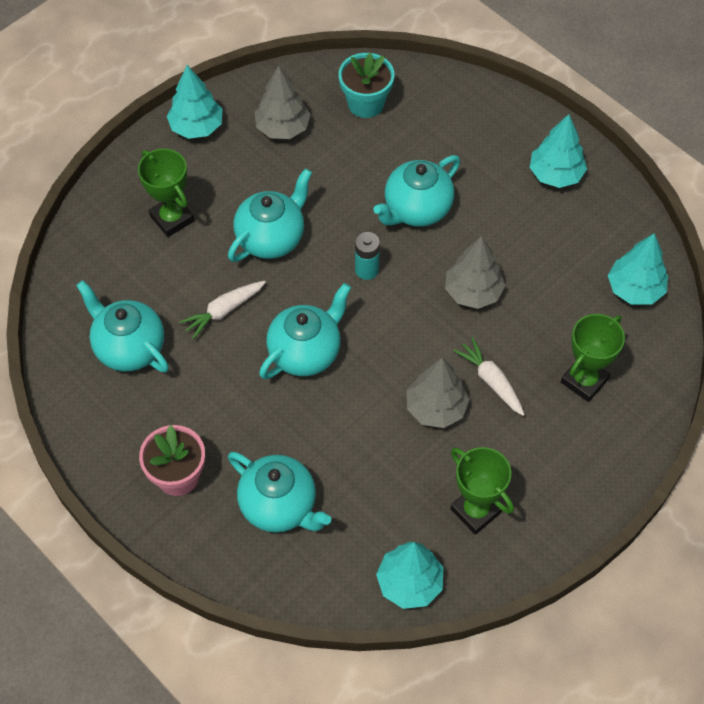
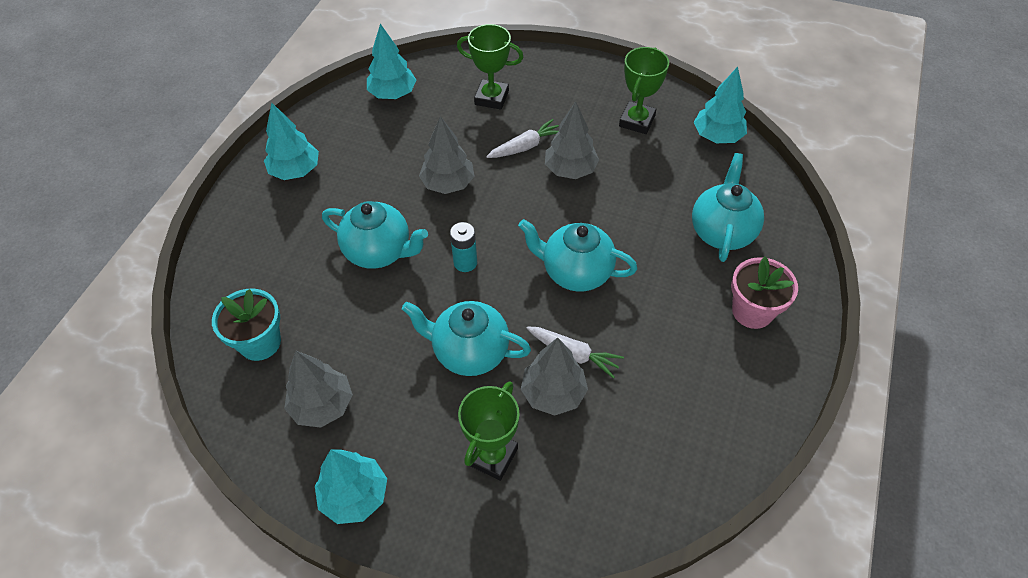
camera: 115 degrees left, 5 degrees down
turquoise teapot [76,280,169,373] -> none
white carrot [453,337,525,416] -> white carrot turned 150 degrees counterclockwise [486,119,559,158]
none -> grey tree [521,337,588,416]

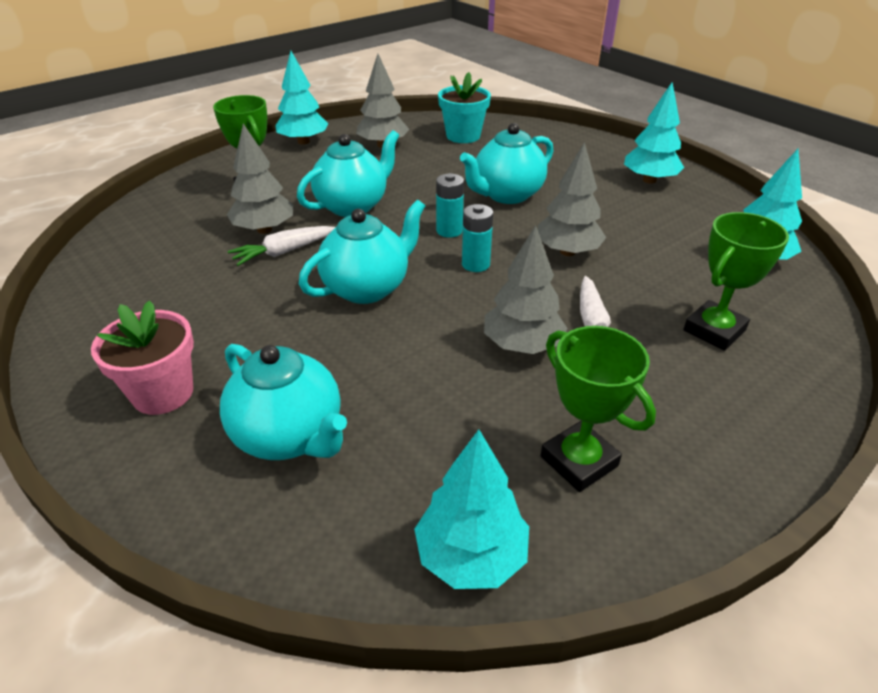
camera: 120 degrees right, 15 degrees down
none -> turquoise battery [462,204,493,272]

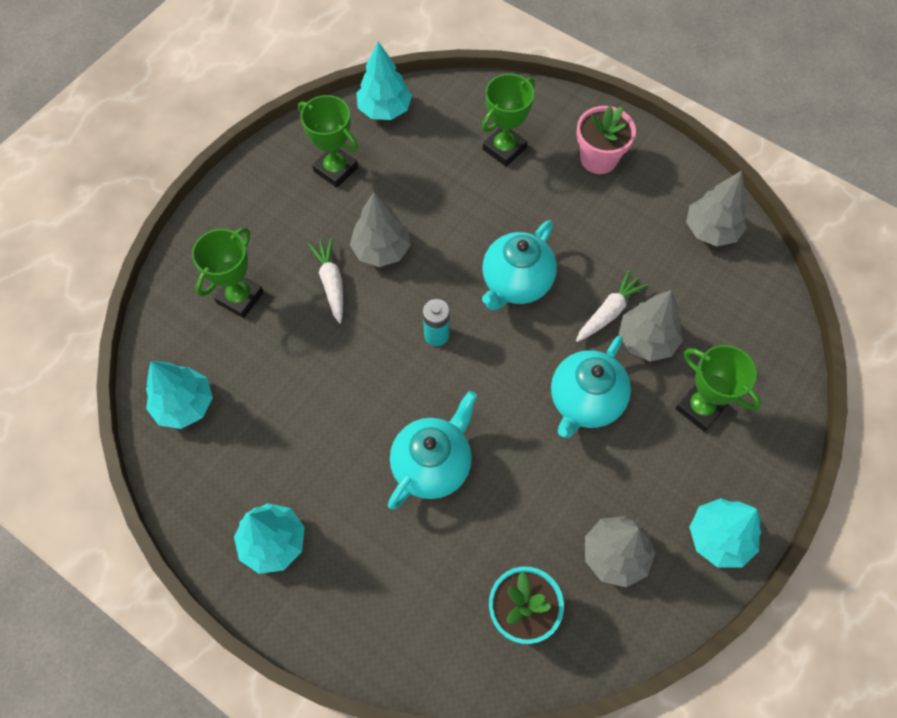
camera: 165 degrees right, 25 degrees up
turquoise teapot [220,344,347,460] -> green trophy [482,74,535,166]
turquoise battery [436,173,464,238] -> none
grey tree [537,142,607,256] -> grey tree moved to [686,171,747,246]

